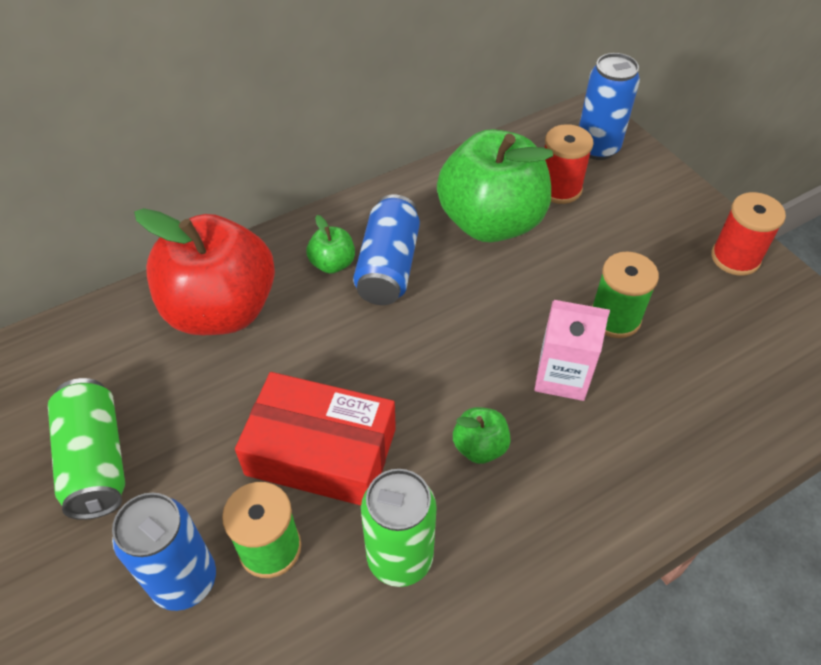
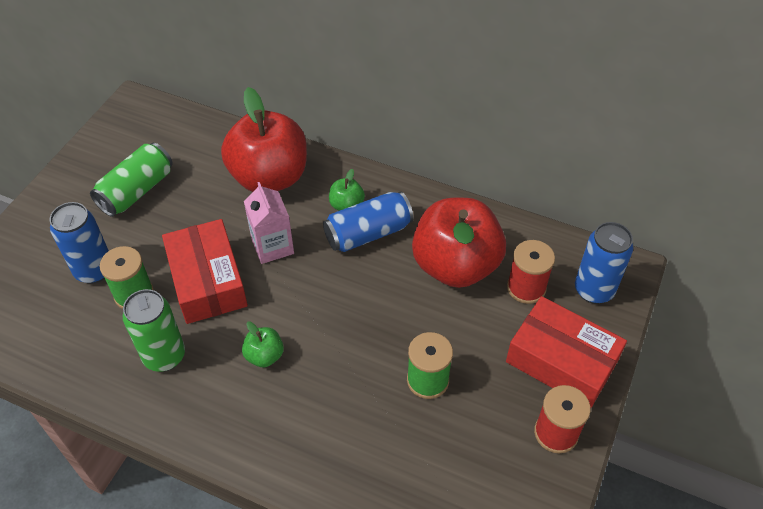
camera: 55 degrees right, 0 degrees up
green apple [437,129,553,243] -> red apple [412,198,506,288]
pink carton [534,300,610,401] -> pink carton moved to [244,182,294,264]
none -> red box [506,296,627,408]

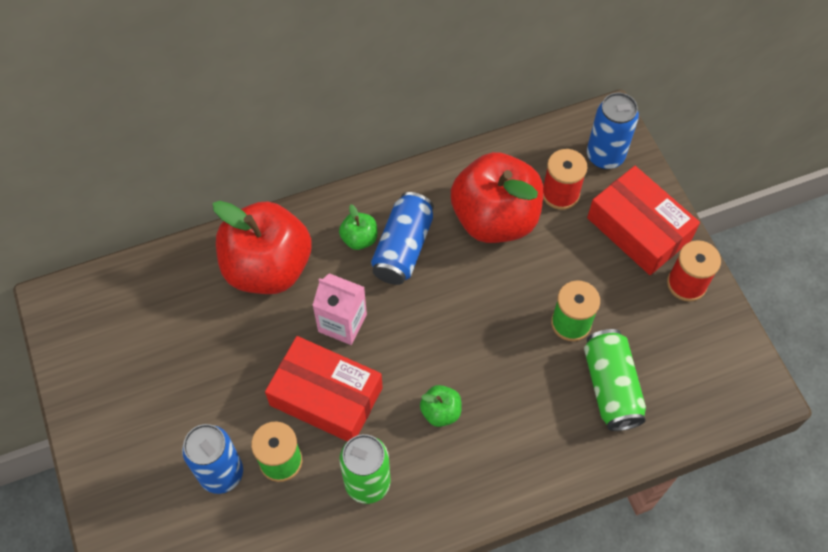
camera: 45 degrees left, 10 degrees up
green can [90,143,173,217] -> green can moved to [584,329,646,431]
red box [506,296,627,408] -> red box turned 60 degrees clockwise [587,166,700,275]

